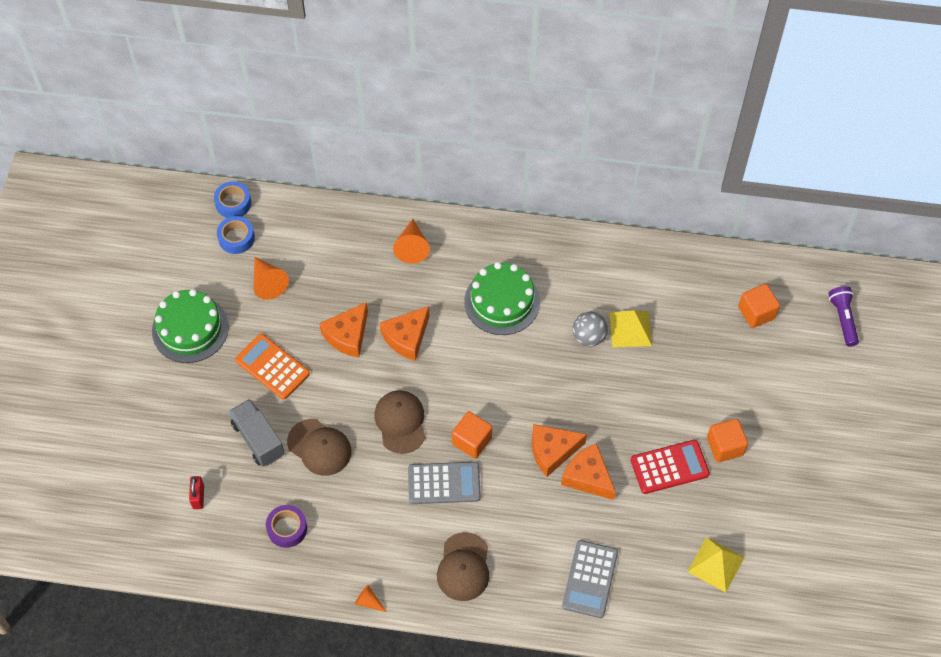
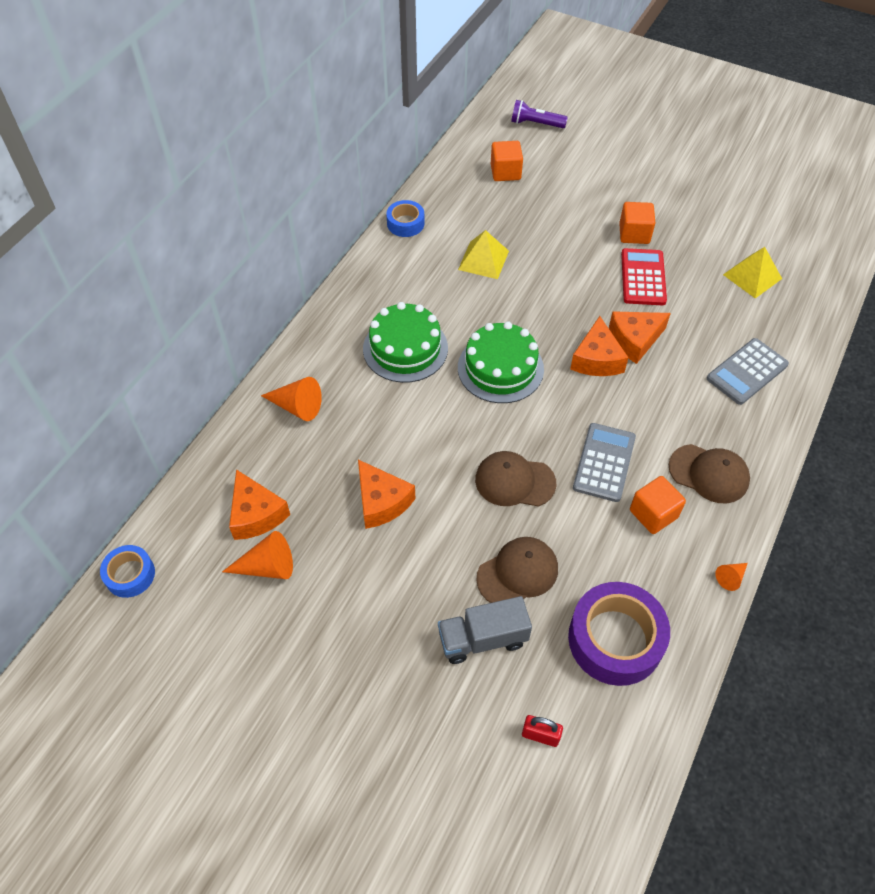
camera: 70 degrees left, 5 degrees down
green cake [152,289,229,363] -> green cake moved to [458,321,544,403]
blue tape [217,216,255,254] -> blue tape moved to [386,200,425,237]
orange calculator [235,334,310,400] -> none
purple tape [266,505,307,548] -> purple tape [568,582,670,686], size x1.85
orange cheese [380,306,429,361] -> orange cheese moved to [229,469,290,540]
orange cube [452,411,492,459] -> orange cube moved to [630,476,686,534]
grey calculator [562,540,618,618] -> grey calculator turned 105 degrees clockwise [707,338,789,405]
grey ball [573,312,608,347] -> none

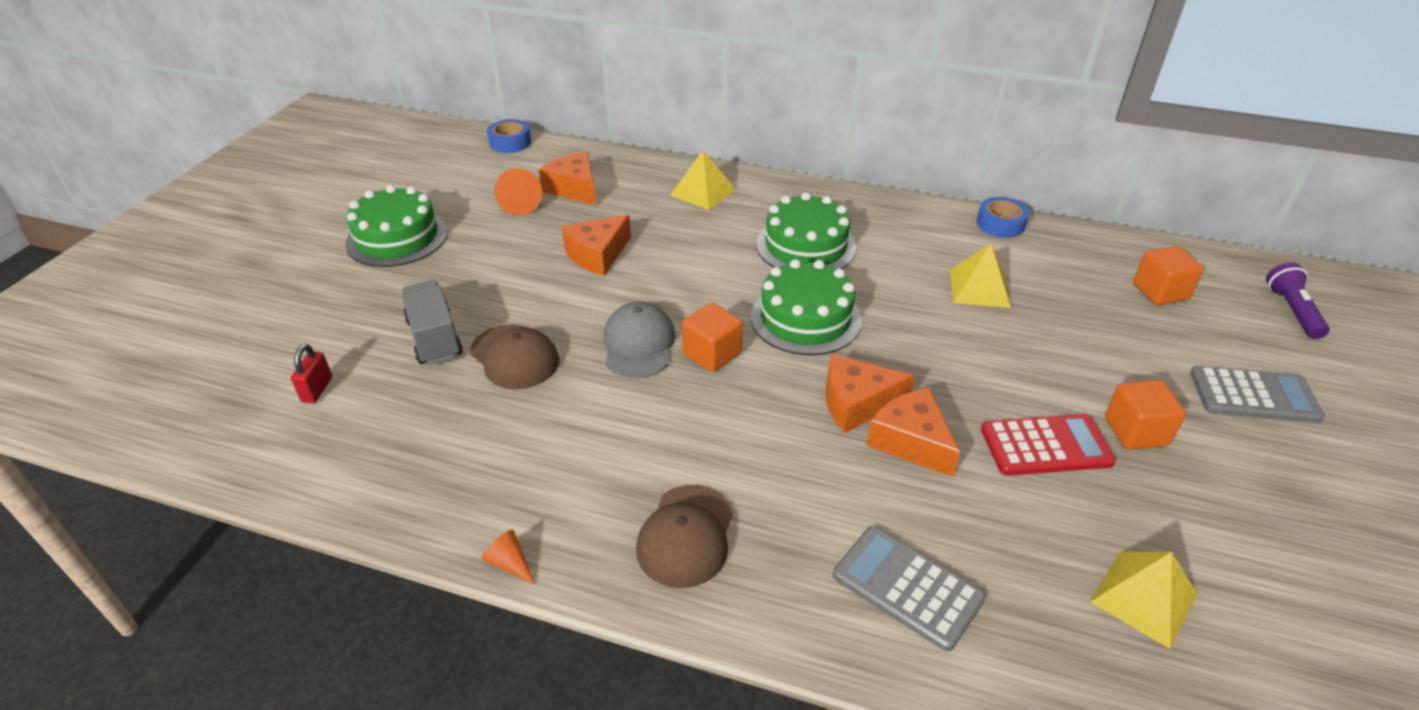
camera: 80 degrees right, 15 degrees down
orange cheese [229,469,290,540] -> orange cheese turned 90 degrees clockwise [539,152,596,206]
orange cone [261,377,322,421] -> yellow pyramid [670,151,736,210]
brown cap [475,451,556,507] -> grey cap [603,302,676,378]
purple tape [568,582,670,686] -> none
grey calculator [573,423,636,502] -> grey calculator moved to [1190,366,1325,423]
orange cube [630,476,686,534] -> orange cube moved to [682,303,743,372]
none -> green cake [345,185,448,267]

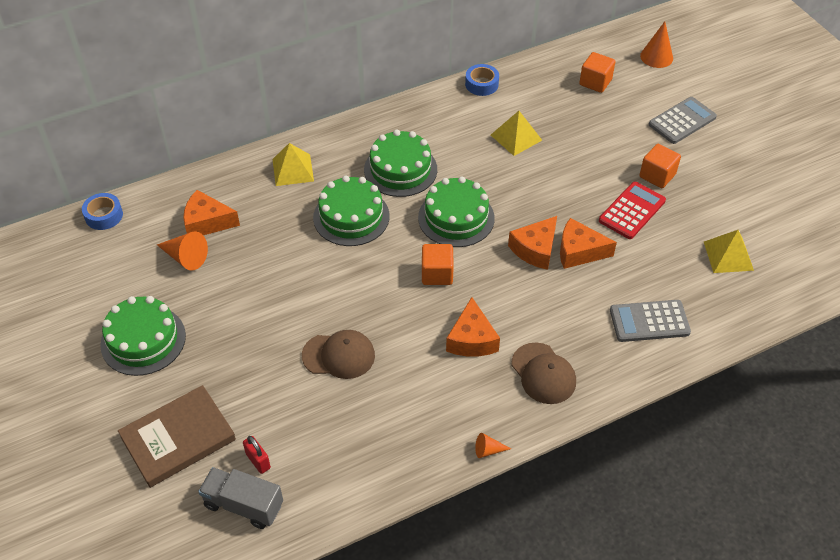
camera: 45 degrees left, 10 degrees up
grey truck [401,281,463,365] -> grey truck moved to [198,467,283,529]
orange cheese [562,214,631,276] -> orange cheese moved to [446,297,500,357]
grey cap [603,302,676,378] -> none
purple flashlight [1266,263,1330,339] -> orange cone [640,22,673,68]
none -> brown book [118,385,236,488]
none -> green cake [313,176,390,246]

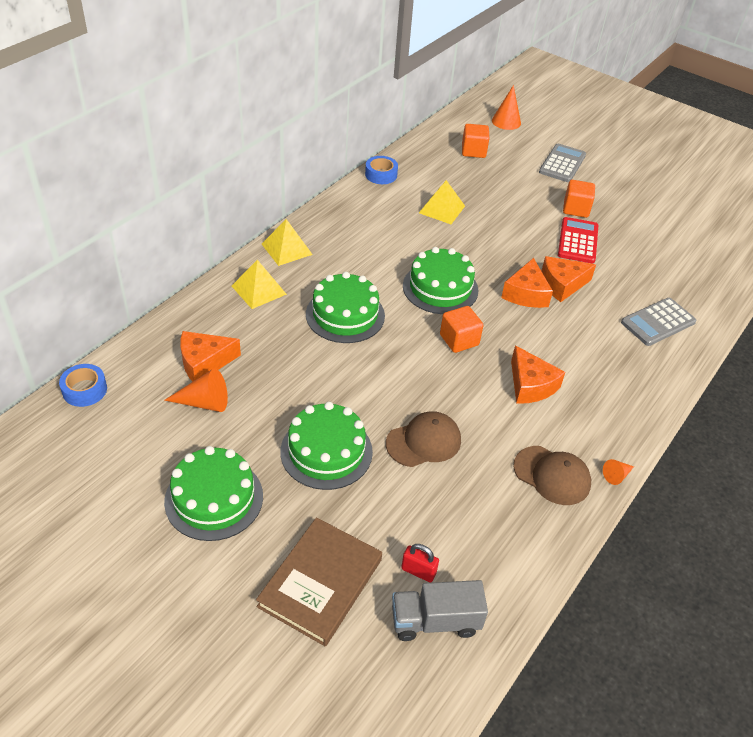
camera: 30 degrees left, 5 degrees down
green cake [364,130,437,197] -> green cake moved to [280,402,373,490]
brown cap [511,343,576,404] -> brown cap moved to [513,446,591,505]
yellow pyramid [704,230,754,273] -> yellow pyramid moved to [262,219,313,266]

